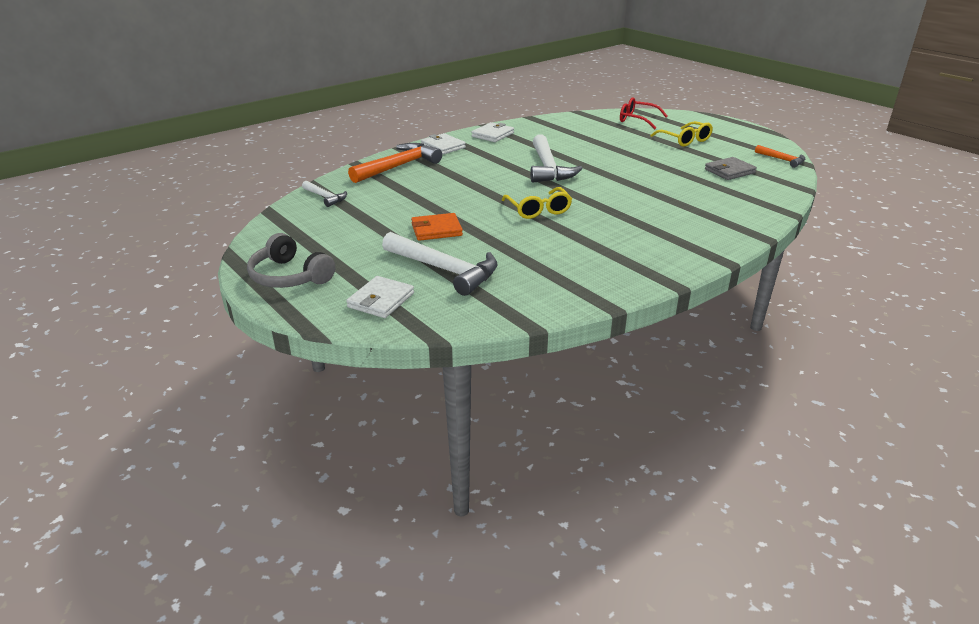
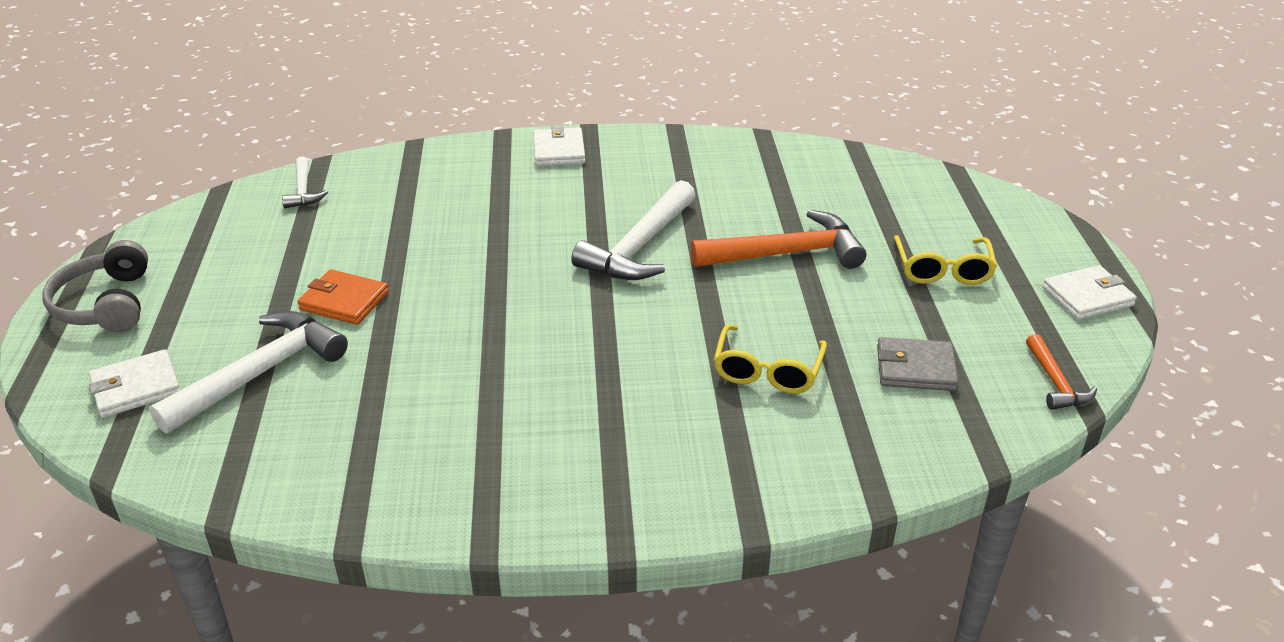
camera: 35 degrees right, 5 degrees up
orange hammer [348,143,442,183] -> orange hammer moved to [691,210,866,269]
white hammer [382,232,498,296] -> white hammer turned 120 degrees counterclockwise [149,311,348,434]
white wallet [472,122,514,142] -> white wallet moved to [1042,265,1137,320]
yellow glasses [502,187,572,219] -> yellow glasses moved to [714,324,827,394]
red glasses [620,97,668,129] -> none

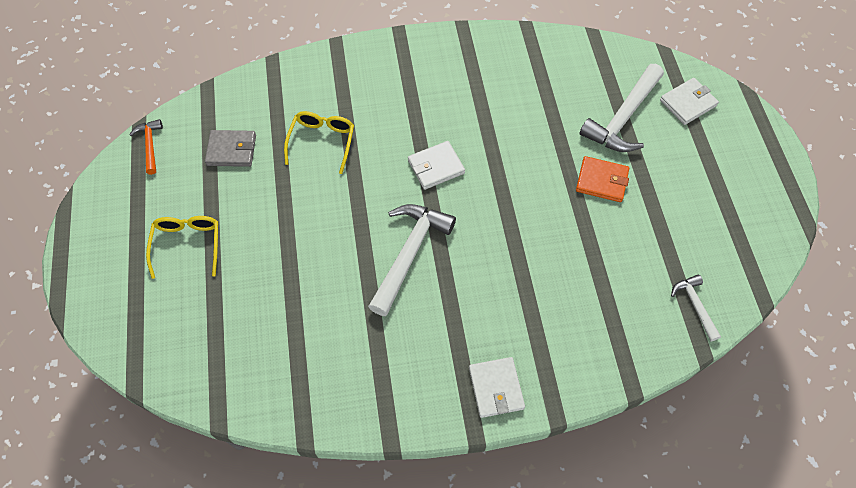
camera: 175 degrees right, 25 degrees up
grey headphones [42,240,148,332] -> none
orange hammer [691,210,866,269] -> none
white wallet [1042,265,1137,320] -> white wallet moved to [408,141,465,190]

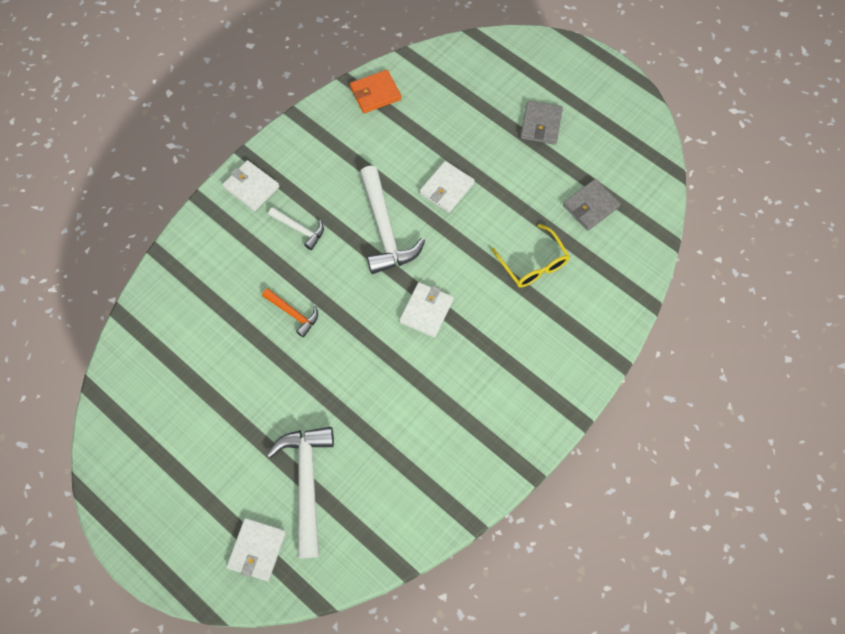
camera: 140 degrees right, 5 degrees up
orange hammer [129,119,163,175] -> orange hammer moved to [262,288,318,338]
yellow glasses [146,216,218,279] -> grey wallet [520,101,563,145]
orange wallet [576,156,629,202] -> orange wallet moved to [350,70,401,113]
white hammer [671,274,721,341] -> white hammer moved to [268,207,324,250]
none -> white wallet [420,161,475,213]

